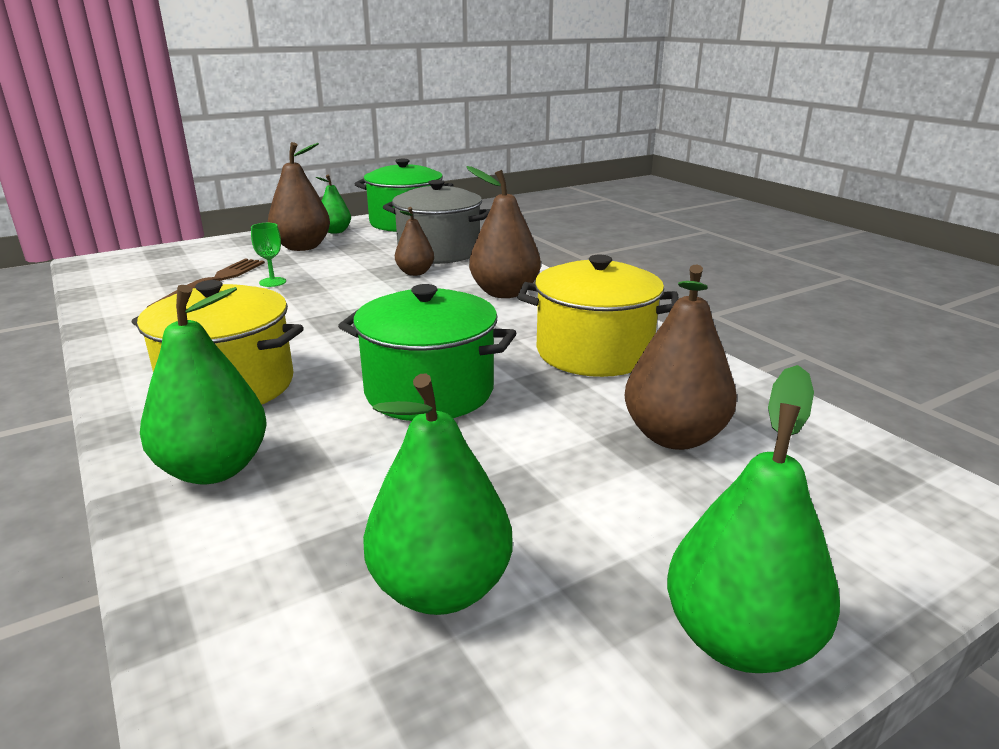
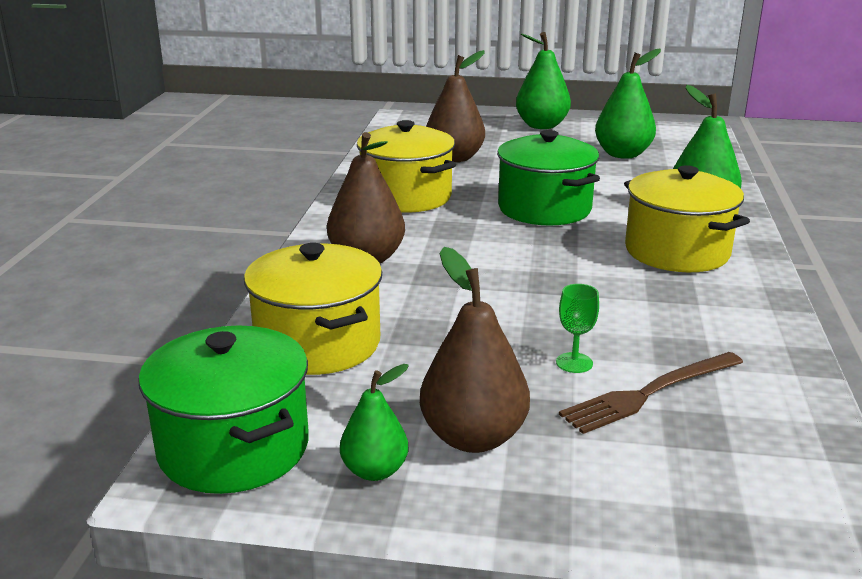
camera: 140 degrees left, 0 degrees up
grey pot [383,180,490,264] -> yellow pot [244,243,382,375]
brown pear [395,207,434,276] -> none

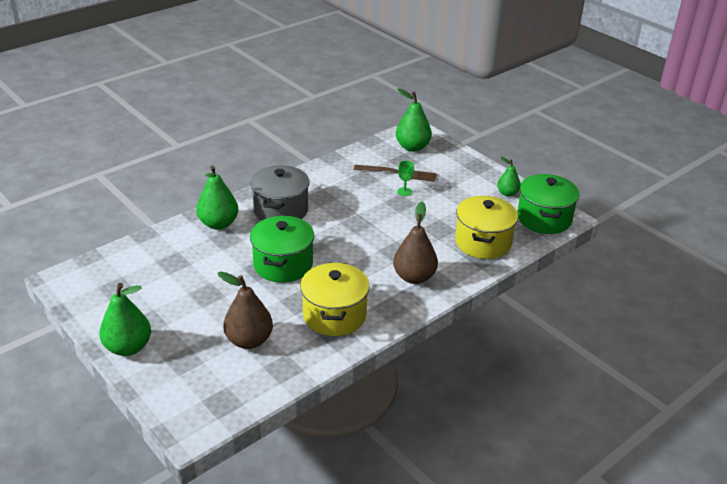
camera: 140 degrees left, 10 degrees up
brown pear [420,247,530,453] -> none
green pear [595,49,661,159] -> green pear moved to [396,88,432,152]
yellow pot [624,165,750,272] -> grey pot [250,165,310,221]

